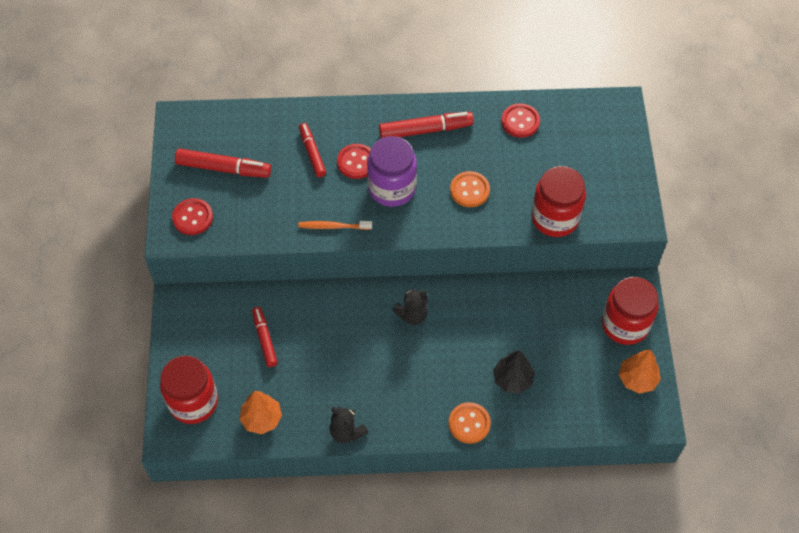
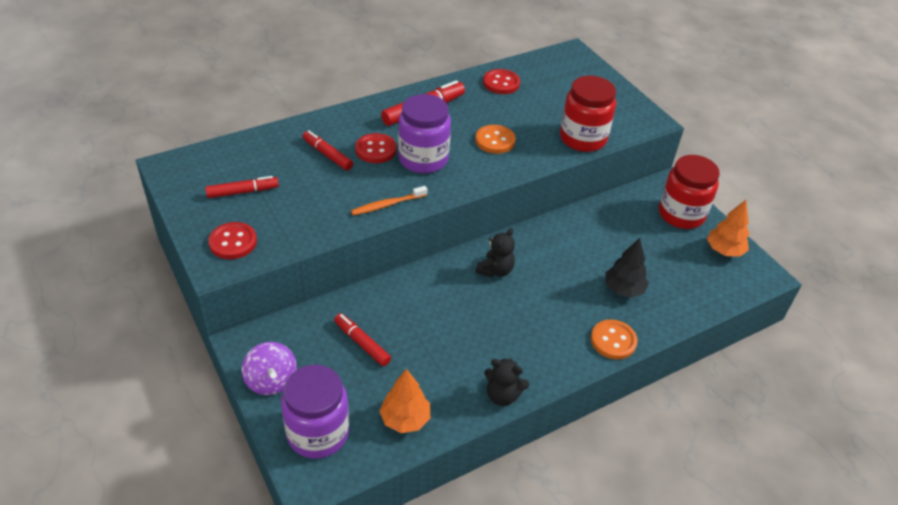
camera: 30 degrees left, 15 degrees down
red jar [160,355,218,424] -> purple jar [281,365,349,458]
red marker [175,149,271,178] -> red marker [205,176,279,198], size x0.66
none -> purple spinning top [242,342,297,395]

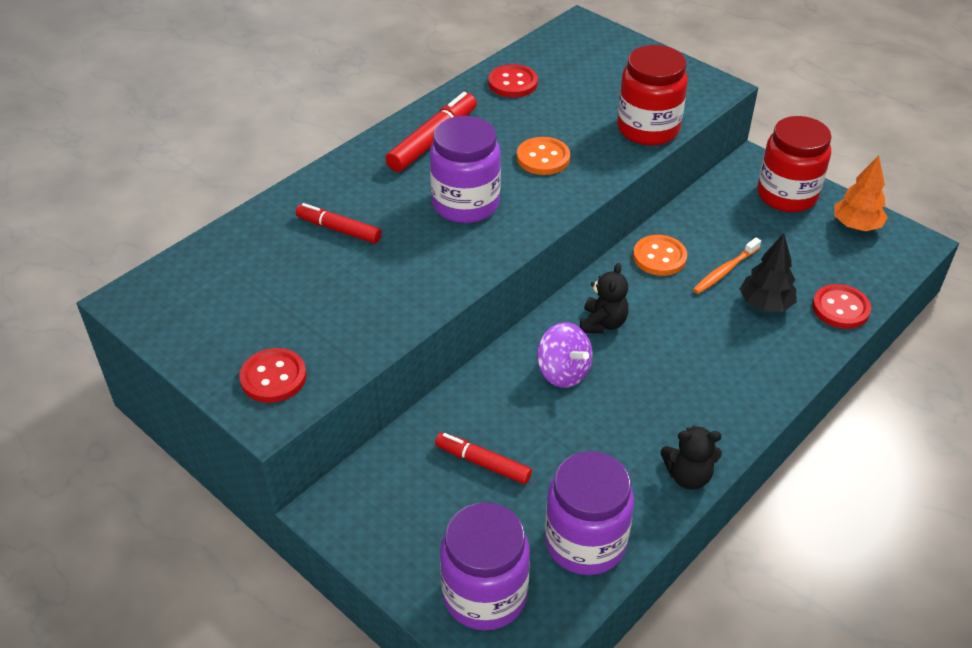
camera: 15 degrees left, 0 degrees up
red marker [205,176,279,198] -> none
purple spinning top [242,342,297,395] -> purple spinning top moved to [537,322,593,388]
orange toothbrush [351,186,427,215] -> orange toothbrush moved to [693,237,761,294]
red button [355,133,397,163] -> red button moved to [812,284,871,329]
orange tree [380,369,430,433] -> purple jar [545,451,634,575]
orange button [591,320,638,359] -> orange button moved to [633,235,687,276]

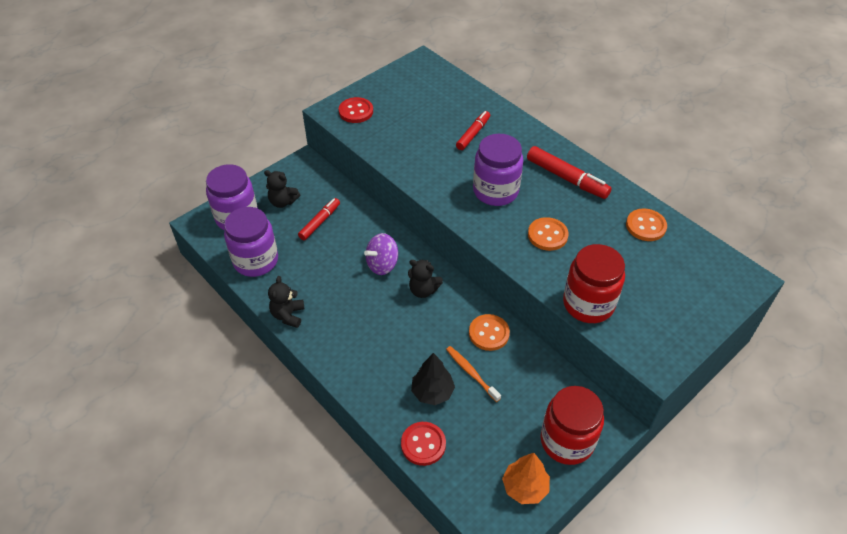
camera: 95 degrees right, 5 degrees up
red button [488,64,538,98] -> orange button [626,209,667,241]
none -> black teddy bear [264,170,300,208]

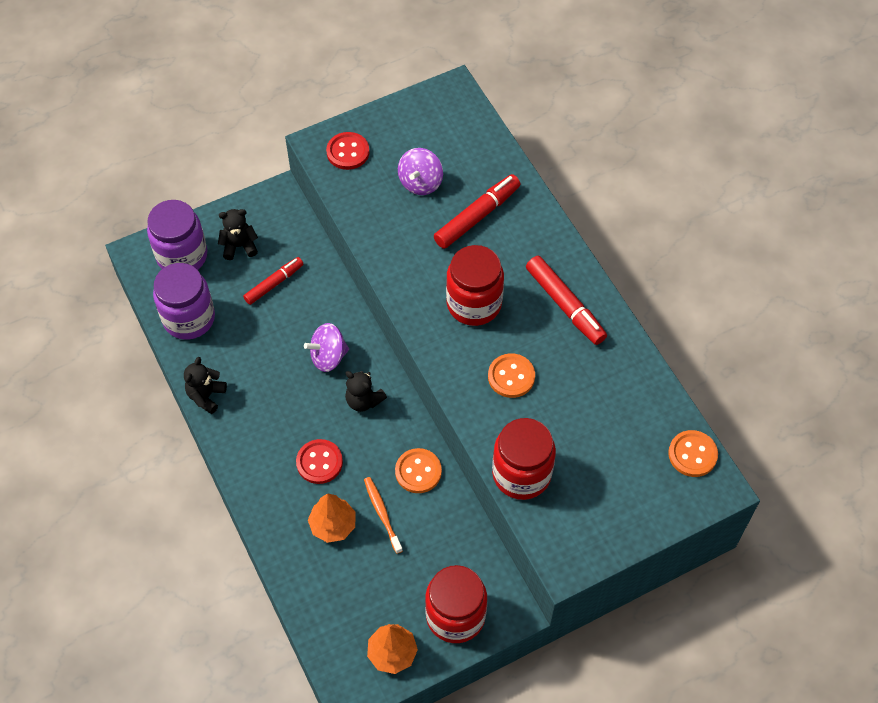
camera: 15 degrees right, 10 degrees up
black teddy bear [264,170,300,208] -> black teddy bear turned 135 degrees clockwise [218,209,258,260]
red button [401,422,446,466] -> red button moved to [296,439,343,484]
black tree [411,353,455,405] -> orange tree [308,493,356,543]
red marker [456,111,490,150] -> red marker [434,174,521,249], size x1.51
purple jar [473,134,523,206] -> red jar [446,245,504,326]
orange button [626,209,667,241] -> orange button moved to [668,430,718,477]
none -> purple spinning top [398,148,443,195]

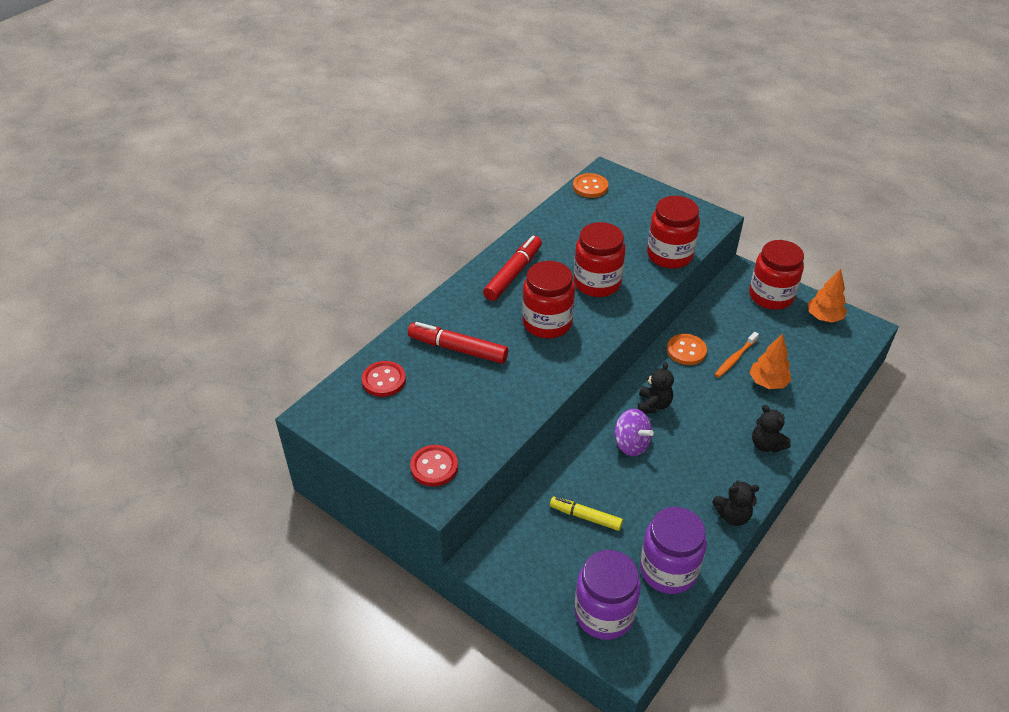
camera: 115 degrees left, 15 degrees down
black teddy bear [218,209,258,260] -> black teddy bear moved to [752,405,791,453]
red marker [243,257,303,305] -> yellow marker [550,497,623,531]
red button [296,439,343,484] -> red button moved to [362,361,406,397]
purple spinning top [398,148,443,195] -> none
orange button [488,353,535,398] -> red jar [574,222,626,297]

